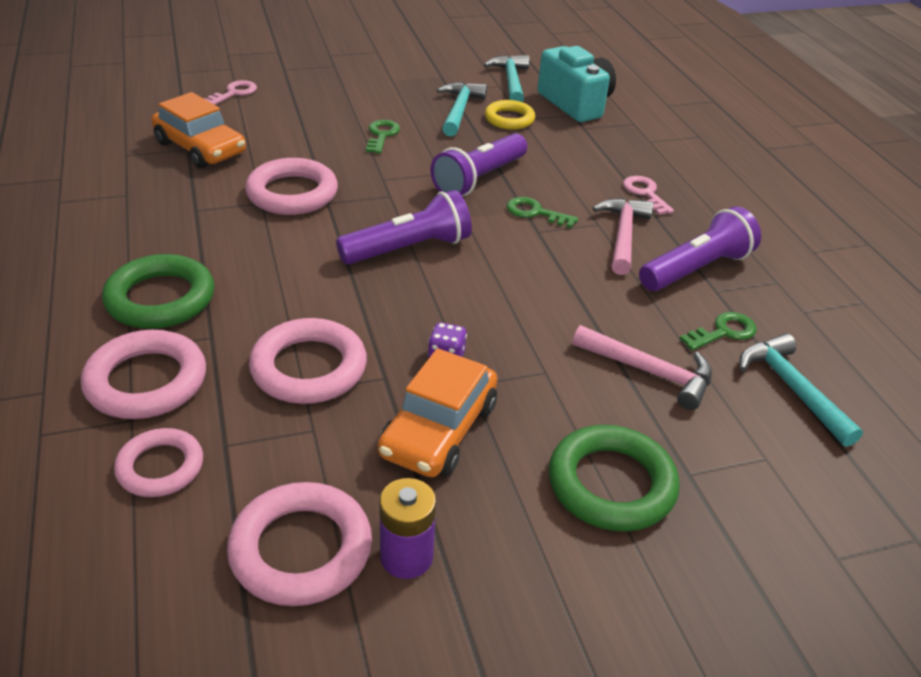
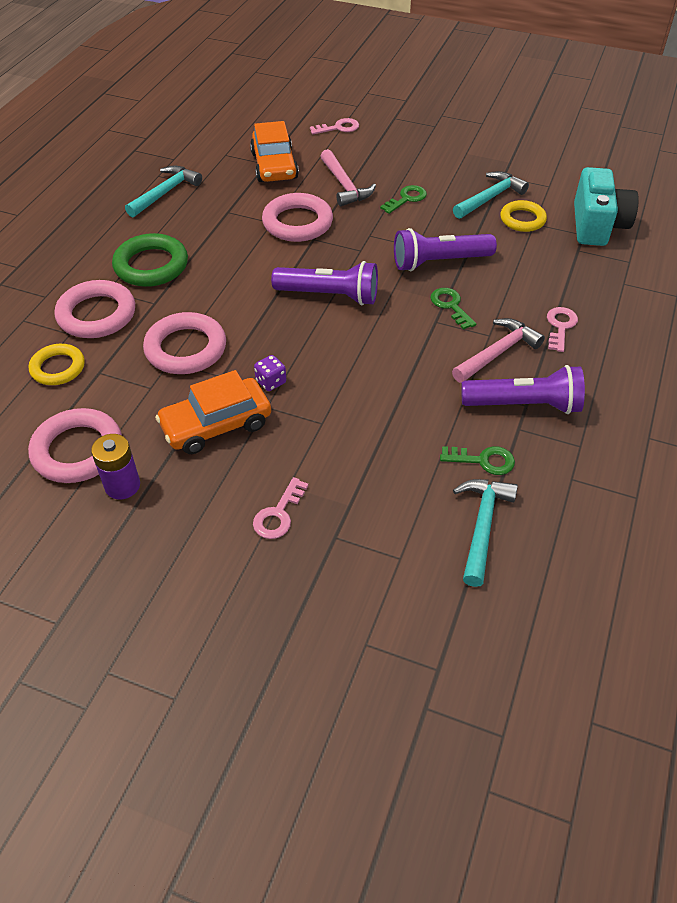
camera: 40 degrees right, 10 degrees up
pink ring [114,428,203,497] -> yellow ring [29,344,85,385]
turquoise hammer [484,55,529,102] -> turquoise hammer moved to [125,165,202,217]
green ring [549,425,680,532] -> pink key [253,477,308,539]
pink hammer [573,325,712,410] -> pink hammer moved to [320,149,376,206]

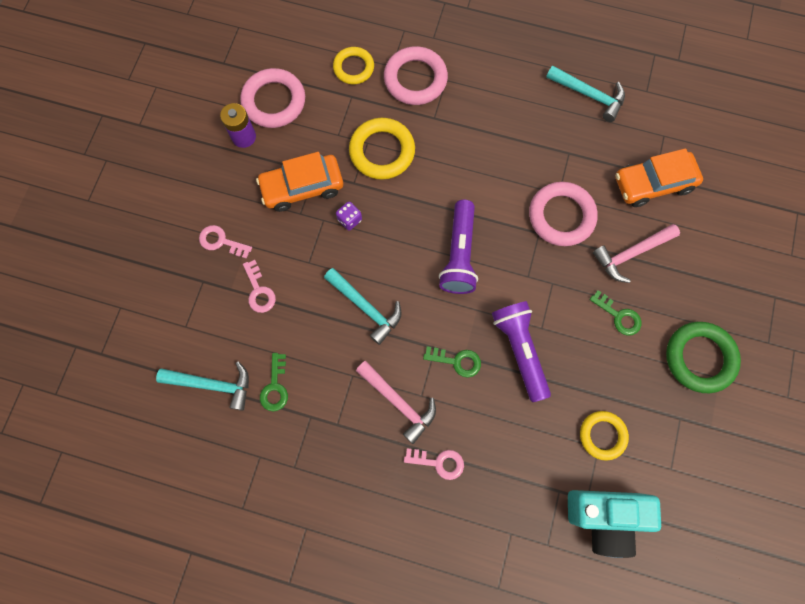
camera: 85 degrees right, 25 degrees up
green ring [112,233,188,287] -> green ring moved to [666,322,741,393]
pink ring [143,312,226,374] -> yellow ring [349,118,415,180]
orange car [155,370,271,454] -> orange car turned 75 degrees counterclockwise [256,152,343,212]
pink key [310,118,359,134] -> pink key moved to [243,260,276,313]
green key [430,288,476,330] -> green key turned 45 degrees clockwise [423,346,481,378]
turquoise hammer [453,171,529,219] -> turquoise hammer moved to [324,268,401,345]
purple flashlight [461,365,585,414] -> none

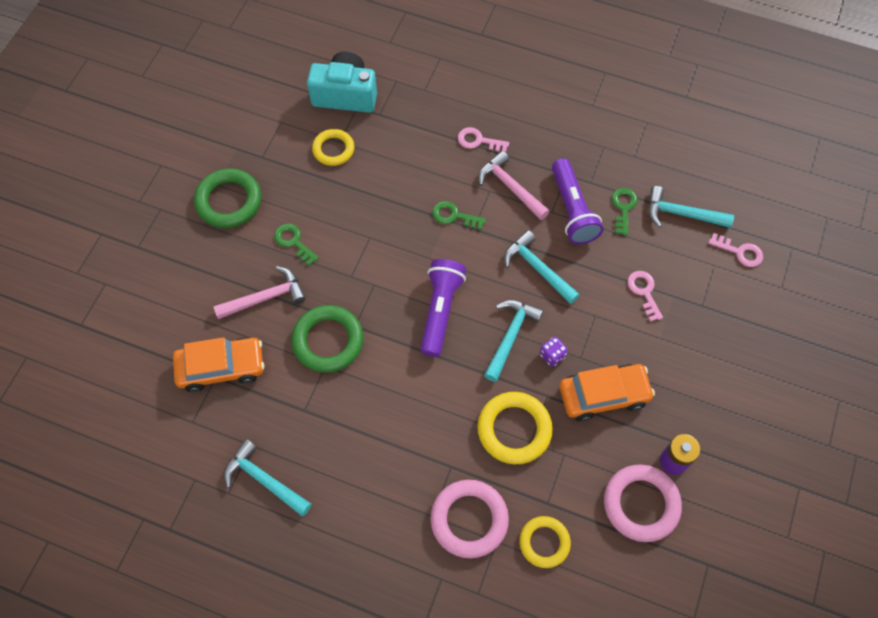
camera: 175 degrees left, 10 degrees down
pink key [199,225,252,259] -> pink key moved to [709,233,763,267]
purple flashlight [492,301,551,402] -> purple flashlight moved to [552,158,603,244]
pink ring [529,182,598,246] -> green ring [291,305,363,373]
none -> turquoise hammer [484,300,544,382]

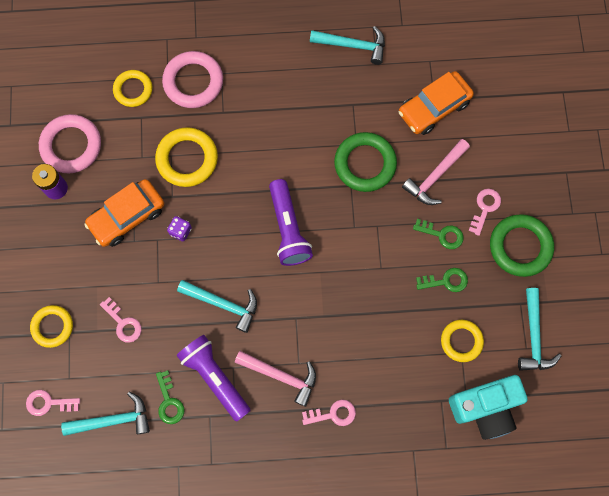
camera: 155 degrees right, 10 degrees up
green key [432,201,486,230] -> green key moved to [416,268,468,292]
turquoise hammer [484,300,544,382] -> turquoise hammer moved to [518,288,561,371]
none -> yellow ring [30,305,73,348]
none -> pink key [469,189,501,236]

